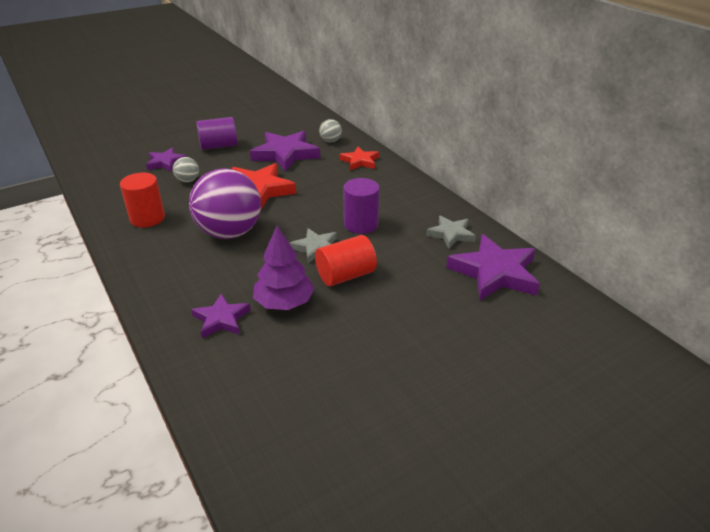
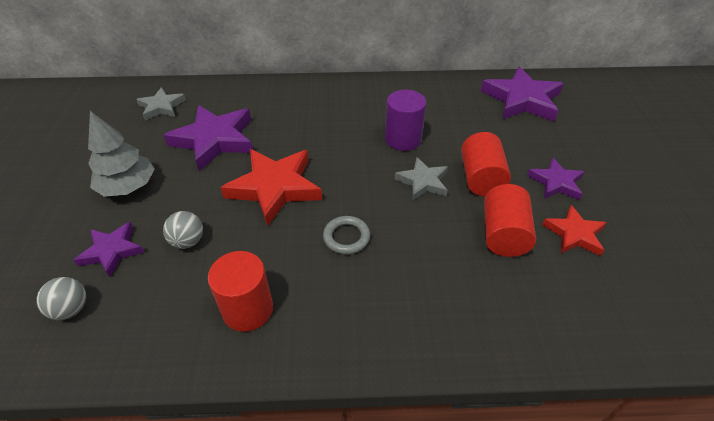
camera: 60 degrees left, 10 degrees up
purple ball [189,168,261,239] -> grey ring [323,216,370,255]
purple star [191,294,251,339] -> purple star moved to [527,157,585,200]
purple cylinder [196,117,238,150] -> grey tree [88,111,155,197]
purple tree [253,226,315,310] -> red cylinder [484,184,536,257]
grey ball [319,119,342,142] -> grey ball moved to [37,277,86,320]
red star [340,147,379,170] -> red star moved to [542,205,607,256]
grey star [426,215,476,249] -> grey star moved to [136,87,186,120]

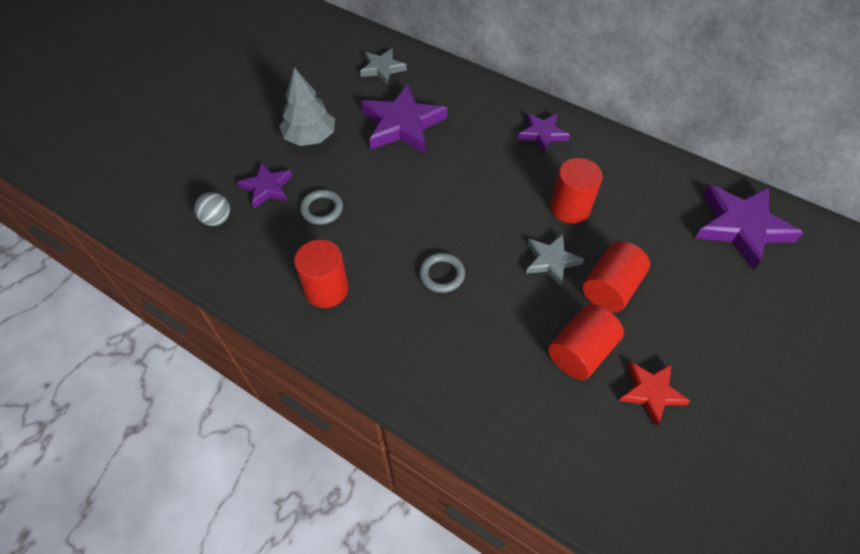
camera: 35 degrees right, 10 degrees up
grey ball [163,211,203,249] -> grey ring [300,189,343,225]
red star [220,149,322,227] -> none
purple cylinder [385,90,427,151] -> red cylinder [550,158,603,224]
purple star [527,157,585,200] -> purple star moved to [518,113,570,153]

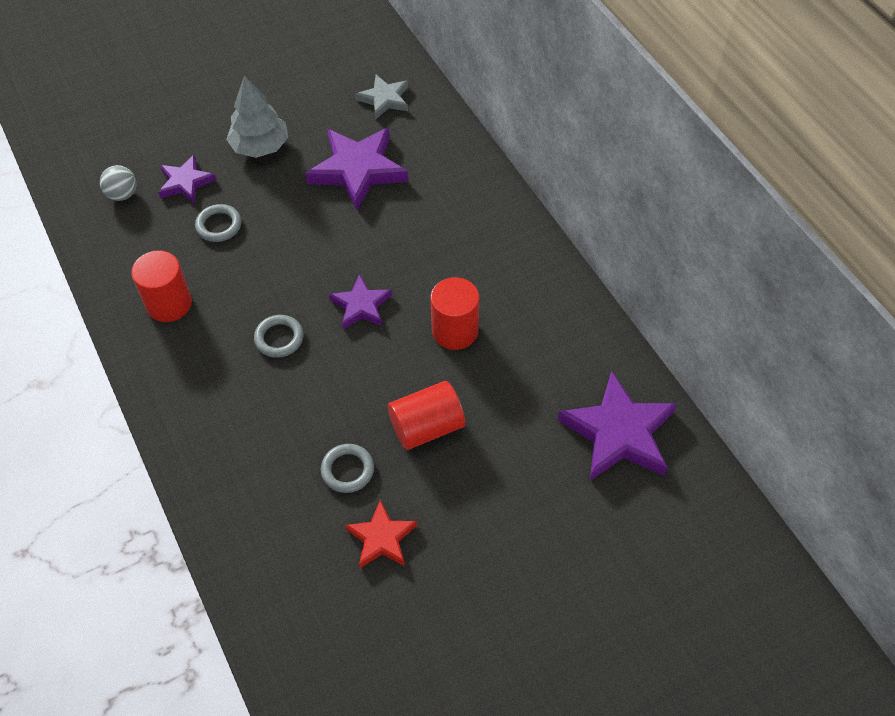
camera: 30 degrees right, 0 degrees up
purple star [518,113,570,153] -> purple star moved to [329,274,392,329]
grey star [526,234,584,287] -> none
red cylinder [548,304,624,380] -> grey ring [321,444,374,493]

